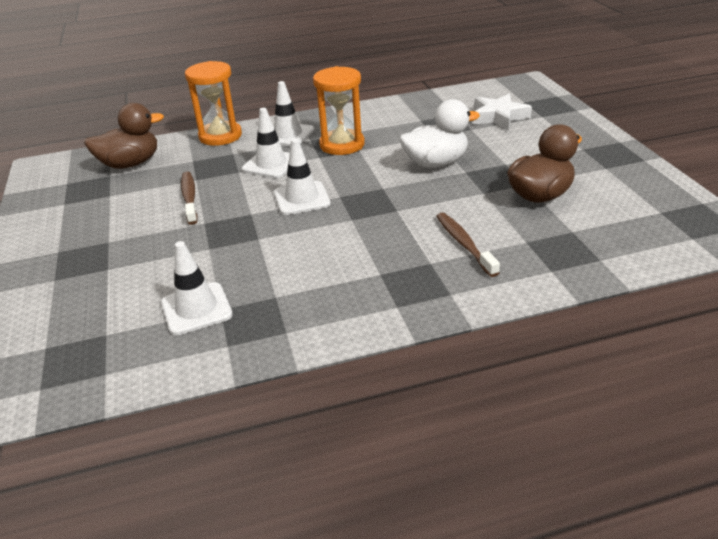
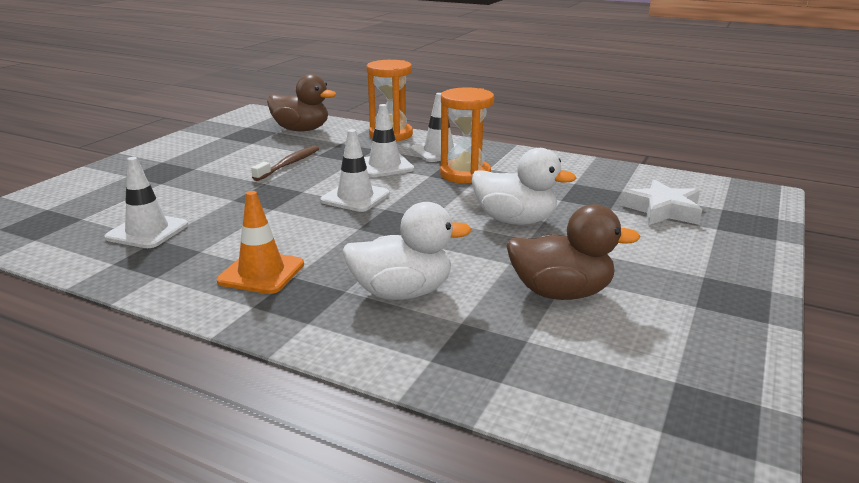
camera: 40 degrees right, 10 degrees down
brown toothbrush [436,213,500,277] -> white duck [342,202,471,300]
none -> orange traffic cone [217,191,304,294]

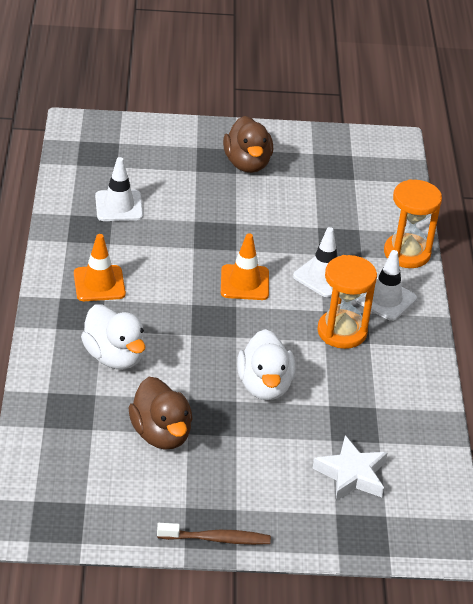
camera: 60 degrees right, 15 degrees up
brown toothbrush [251,146,319,181] -> brown toothbrush moved to [157,523,271,545]
brown duck [267,74,336,131] -> brown duck moved to [223,116,273,173]
white traffic cone [320,129,390,212] -> orange traffic cone [221,233,269,300]

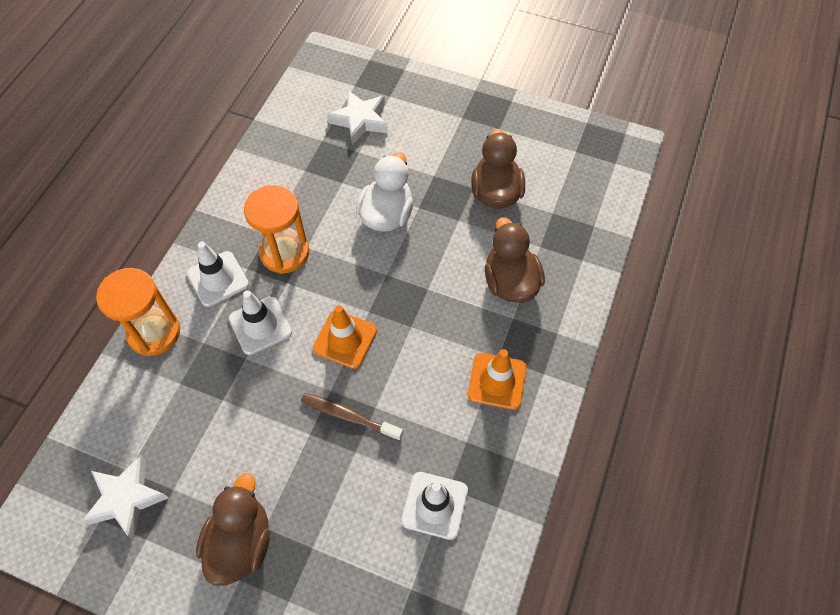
camera: 155 degrees left, 20 degrees up
white duck [81,304,145,370] -> brown duck [485,217,545,303]
brown toothbrush [157,523,271,545] -> brown toothbrush moved to [301,393,403,441]
none -> white star [82,455,169,540]

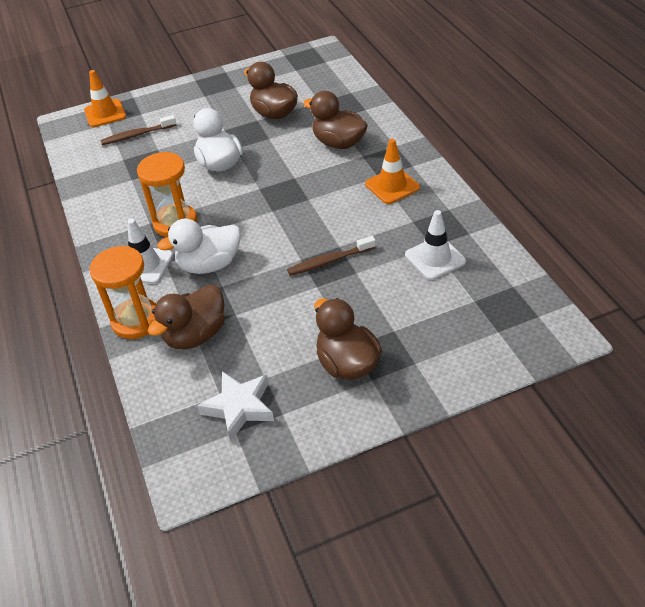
camera: 40 degrees left, 15 degrees down
white traffic cone [229,290,292,355] -> white duck [157,219,241,274]
orange traffic cone [313,305,377,369] -> orange traffic cone moved to [84,70,126,127]
white star [327,90,388,145] -> brown toothbrush [101,115,177,145]
none -> brown duck [148,284,225,349]

